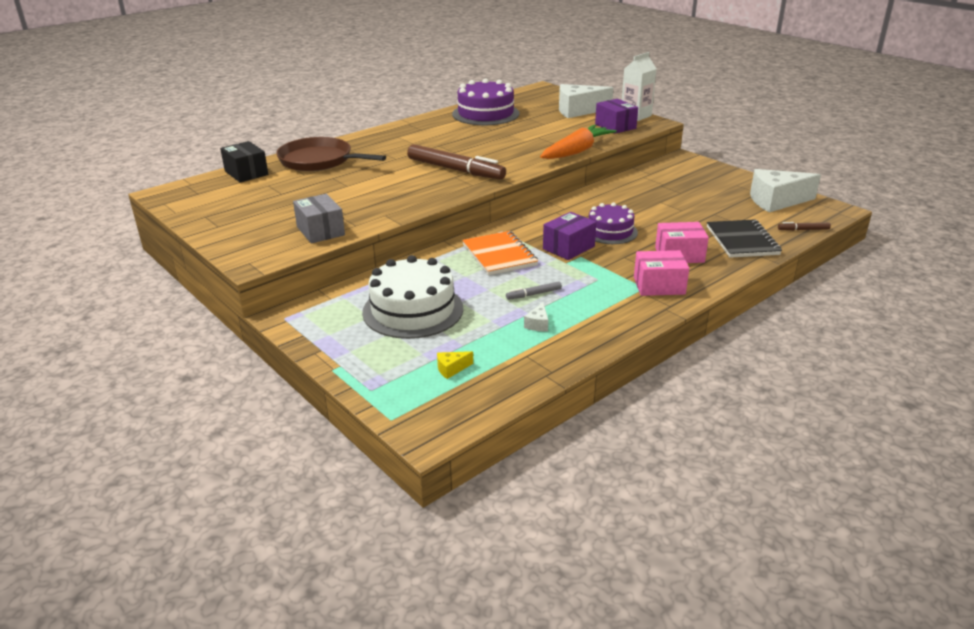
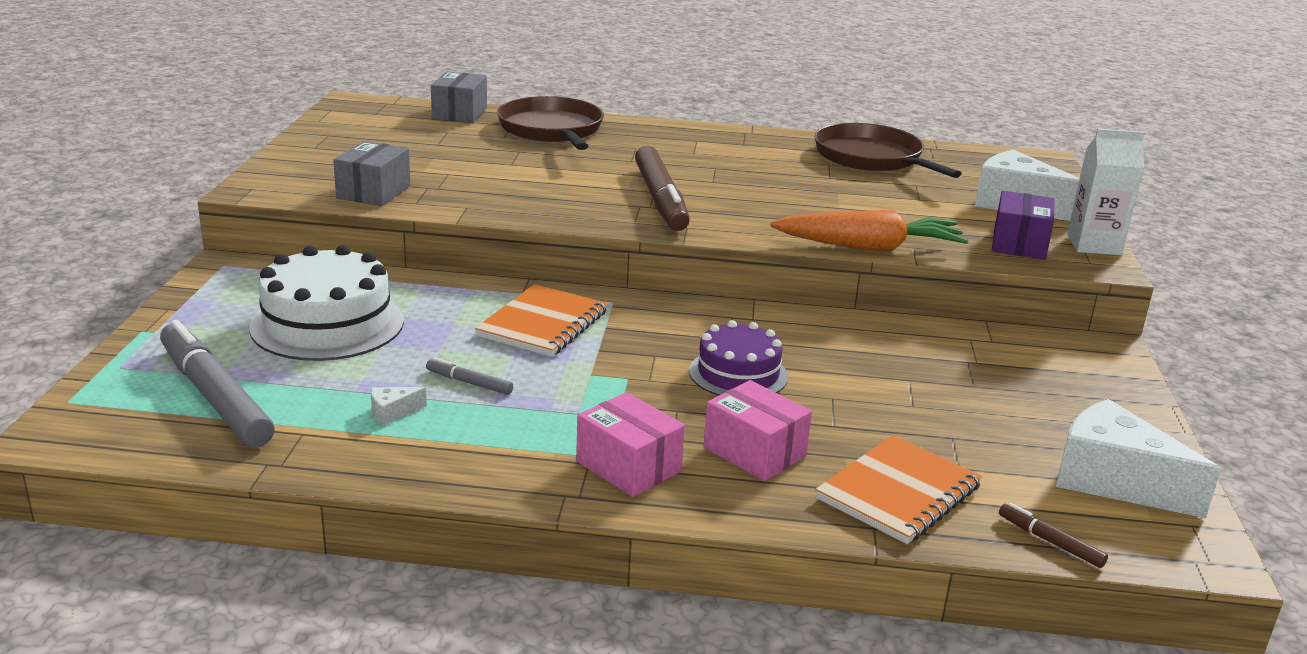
camera: 45 degrees right, 5 degrees down
black box [220,141,268,182] -> grey box [431,71,487,123]
yellow cheese [437,351,473,379] -> grey marker [160,320,275,448]
purple cake [452,78,520,125] -> brown pan [814,123,962,178]
purple box [543,212,597,260] -> none
black notebook [707,219,782,258] -> orange notebook [816,435,982,544]

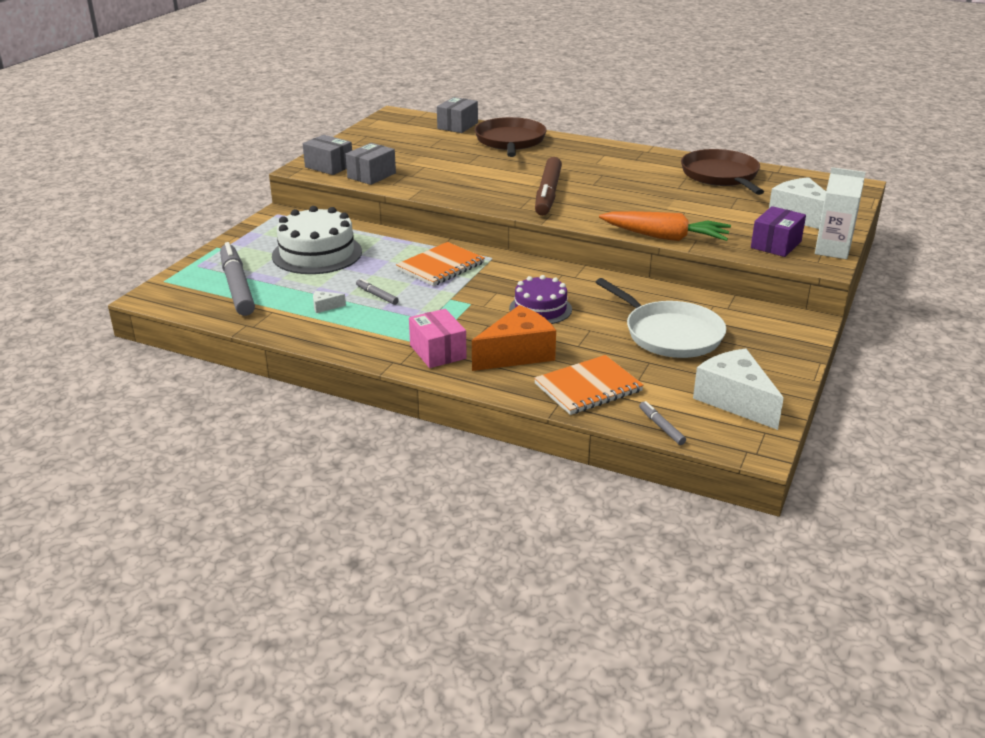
camera: 20 degrees right, 5 degrees up
pink box [703,380,812,481] -> orange cheese [472,305,556,371]
brown marker [999,503,1108,568] -> grey marker [639,401,686,445]
none -> grey box [303,135,352,175]
none -> white pan [595,278,726,358]

